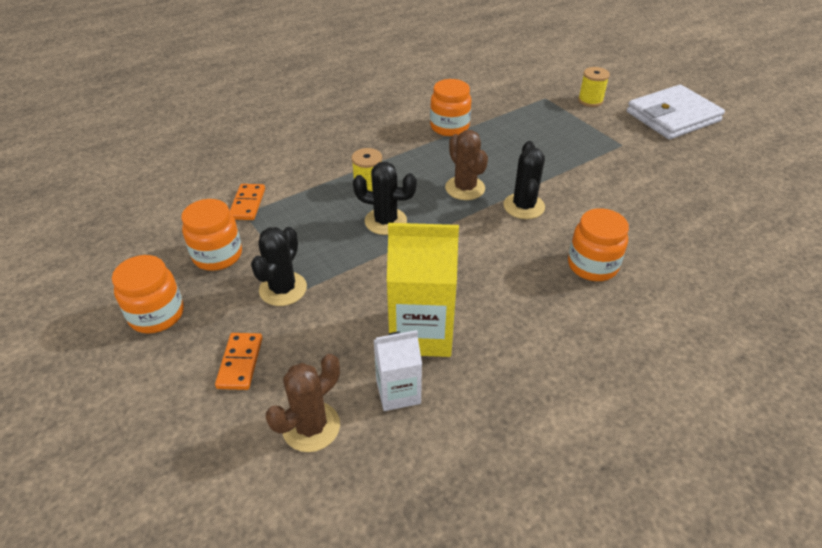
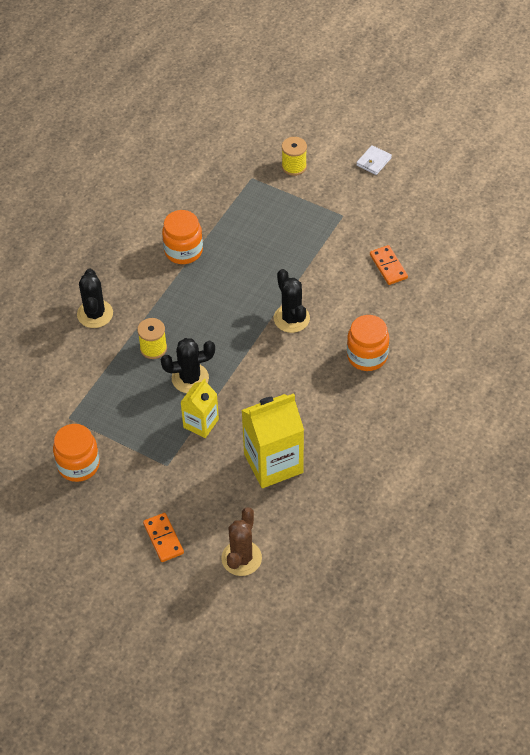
camera: 25 degrees left, 10 degrees up
orange jar [112,255,184,334] -> none
orange domino [230,184,265,220] -> orange domino moved to [370,245,408,285]
black cactus [251,227,307,306] -> black cactus moved to [77,269,113,328]
white carton [374,330,422,411] -> none
brown cactus [445,130,488,200] -> none
white wallet [627,85,725,139] -> white wallet [356,145,392,175], size x0.41
none -> yellow carton [180,378,219,438]

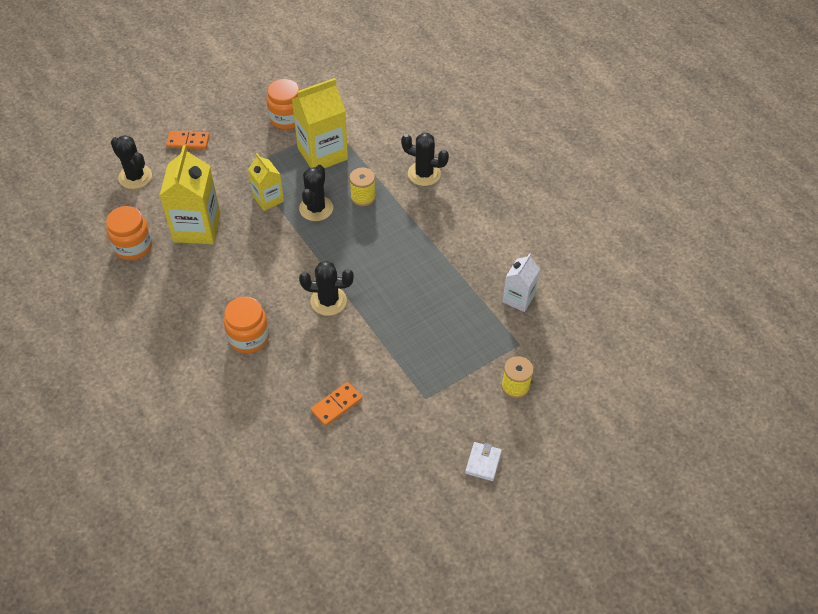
camera: 115 degrees right, 0 degrees up
orange jar [162,210,203,264] -> orange jar moved to [106,206,152,260]
brown cactus [221,507,262,576] -> black cactus [111,135,152,189]
white wallet [356,145,392,175] -> white wallet turned 45 degrees clockwise [465,442,502,481]
orange domino [370,245,408,285] -> orange domino turned 45 degrees counterclockwise [311,382,362,426]
none -> yellow carton [292,78,348,168]
none -> white carton [502,253,540,312]

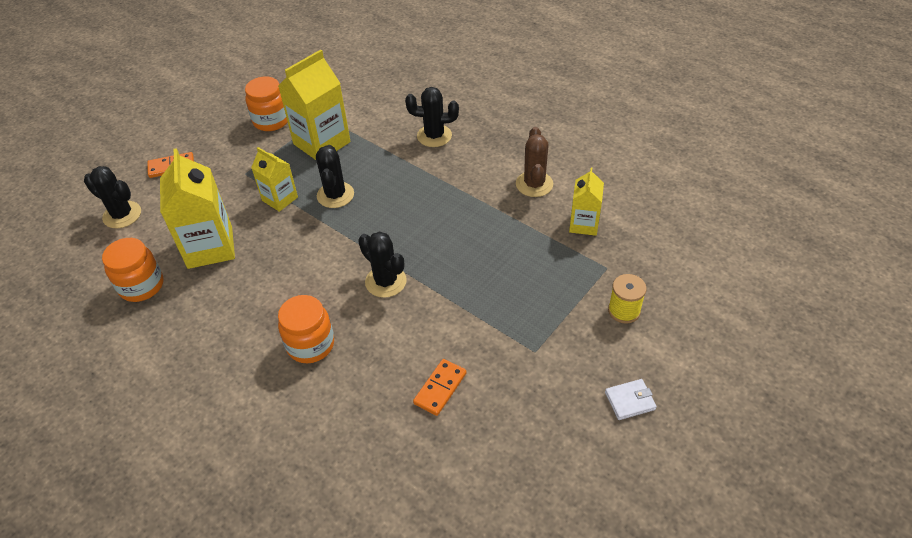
camera: 15 degrees left, 5 degrees down
black cactus [299,261,354,316] -> black cactus turned 60 degrees clockwise [358,231,407,298]
yellow spool [350,167,376,206] -> none
white wallet [465,442,502,481] -> white wallet turned 75 degrees clockwise [605,379,657,420]
white carton [502,253,540,312] -> yellow carton [569,168,604,236]
none -> brown cactus [516,127,553,197]

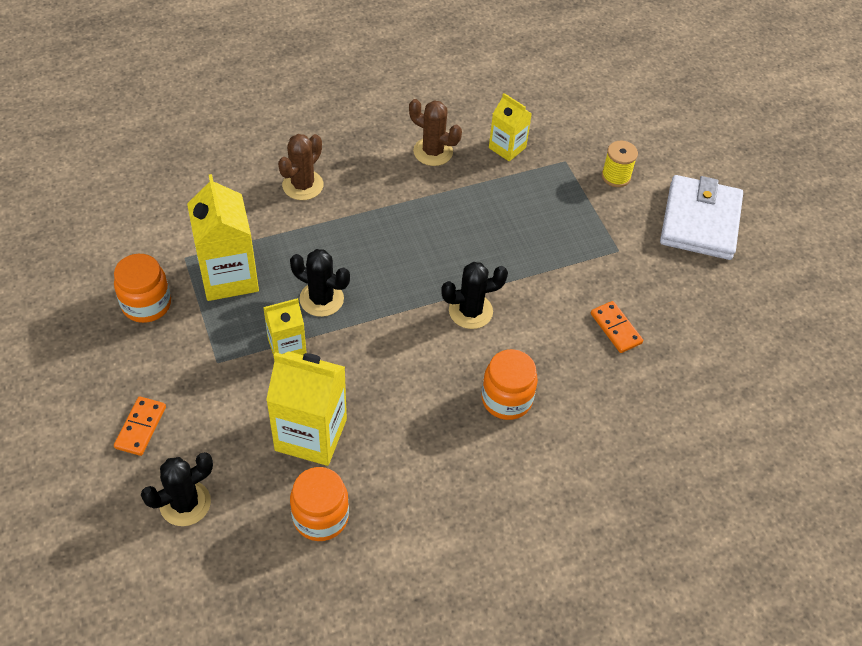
camera: 65 degrees left, 5 degrees up
black cactus [405,87,459,147] -> brown cactus [278,134,324,200]
white wallet [605,379,657,420] -> white wallet [660,175,743,260], size x2.42

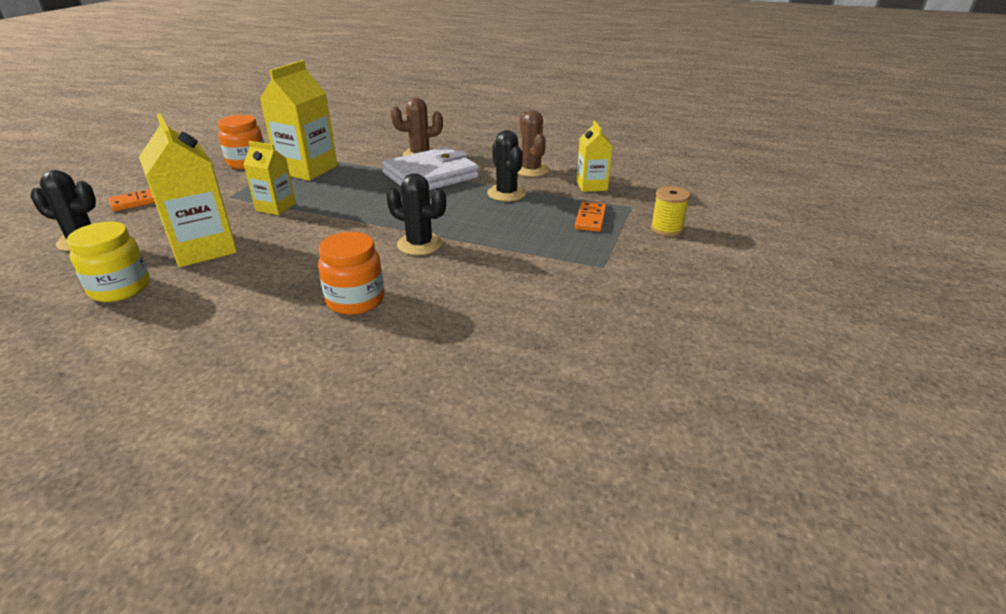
camera: 45 degrees right, 20 degrees down
black cactus [290,249,350,317] -> black cactus moved to [487,130,526,202]
orange jar [290,467,349,541] -> yellow jar [67,222,150,302]
orange domino [591,301,643,353] -> orange domino moved to [575,202,606,232]
white wallet [660,175,743,260] -> white wallet moved to [382,147,479,190]

